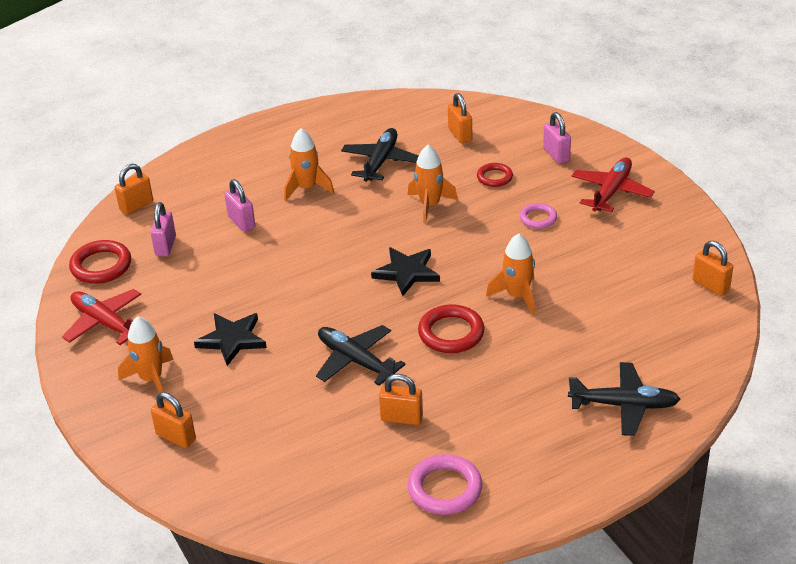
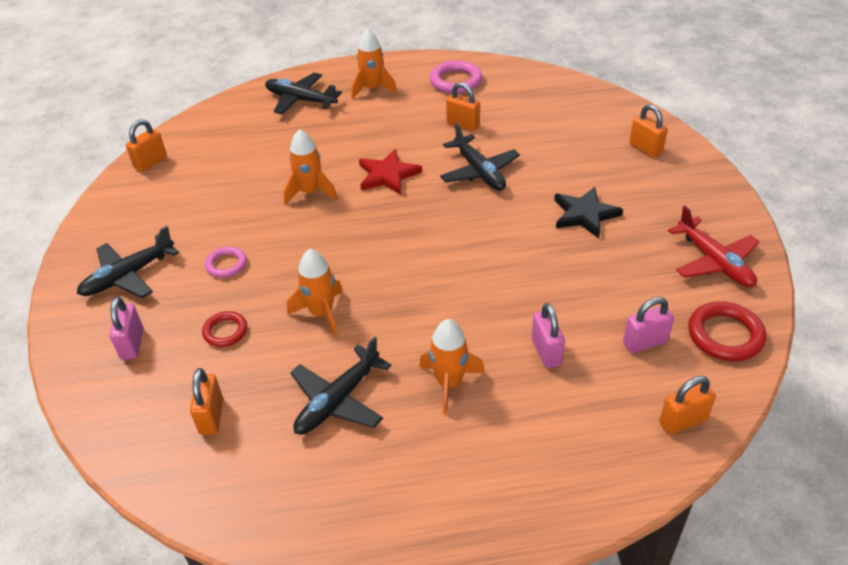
camera: 160 degrees left, 5 degrees up
orange rocket [118,316,174,400] -> orange rocket moved to [351,28,397,99]
pink padlock [150,202,176,256] -> pink padlock turned 45 degrees clockwise [623,297,674,353]
black star [371,247,440,296] -> none
red ring [418,304,485,353] -> red star [359,149,422,195]
red plane [572,157,655,212] -> black plane [77,226,179,298]
orange padlock [693,241,733,296] -> orange padlock turned 60 degrees clockwise [126,119,167,172]

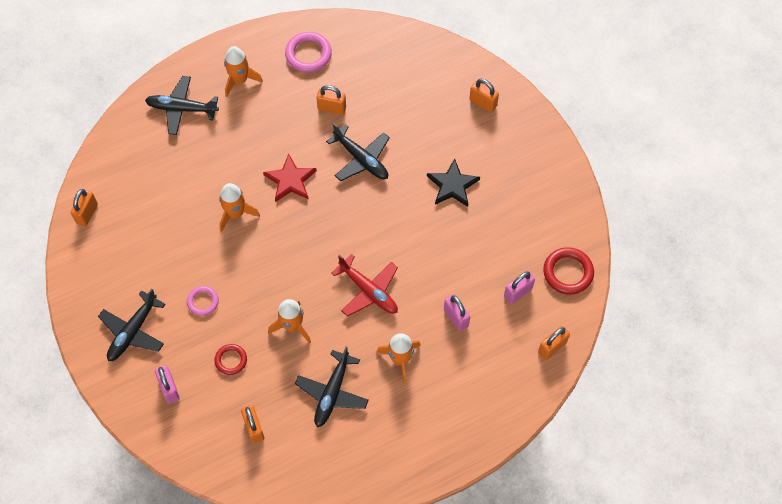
camera: 20 degrees left, 20 degrees up
red plane [668,205,760,288] -> red plane moved to [331,254,398,317]

